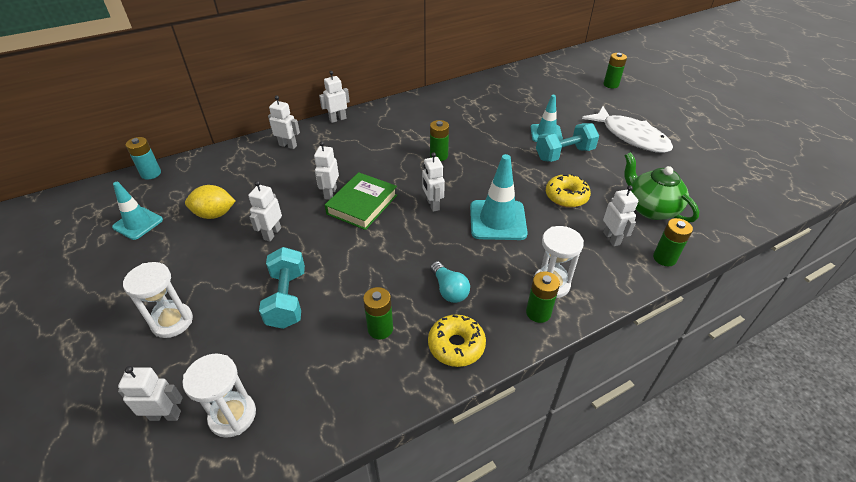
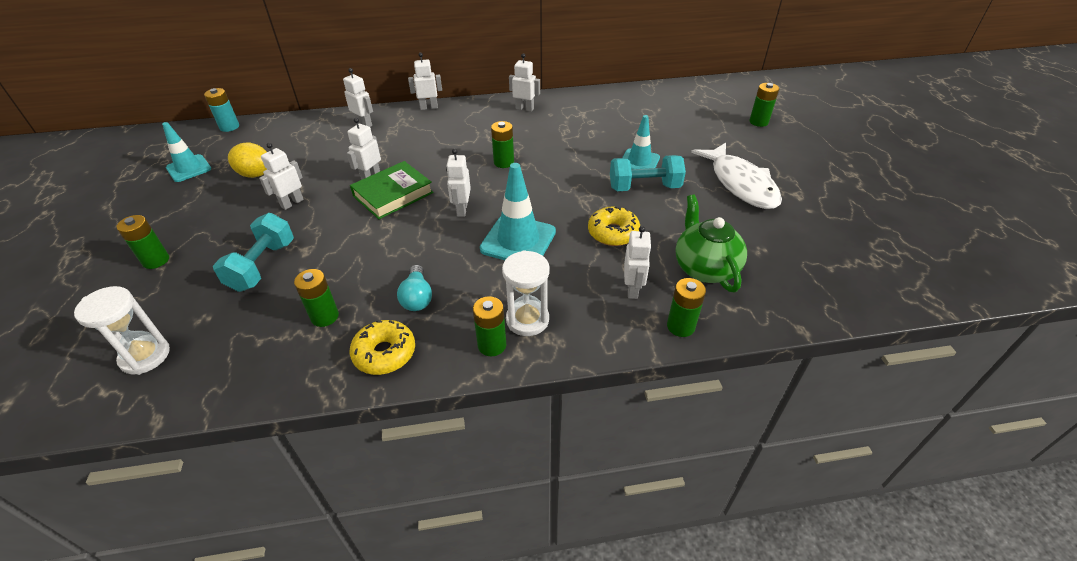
camera: 20 degrees right, 0 degrees up
white robot [118,366,183,421] -> white robot moved to [509,53,540,112]
white hourglass [123,262,193,338] -> green battery [116,215,169,269]

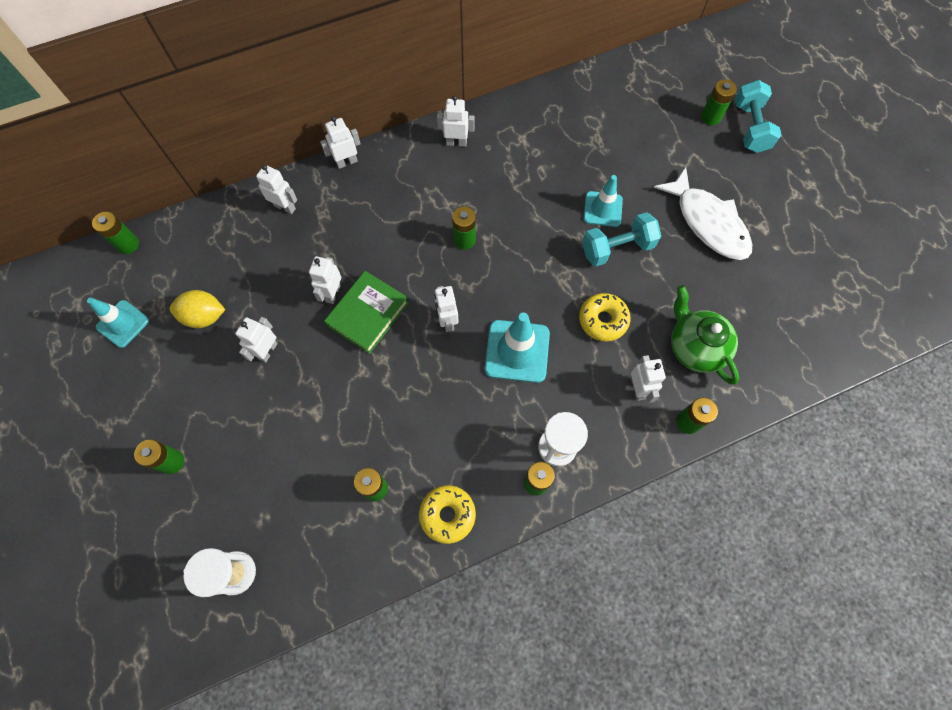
camera: 15 degrees left, 25 degrees up
turquoise battery [204,88,239,132] -> green battery [92,211,139,254]
turquoise dumbbell [213,213,294,292] -> turquoise dumbbell moved to [735,80,781,153]
turquoise light bulb [397,265,432,311] -> none

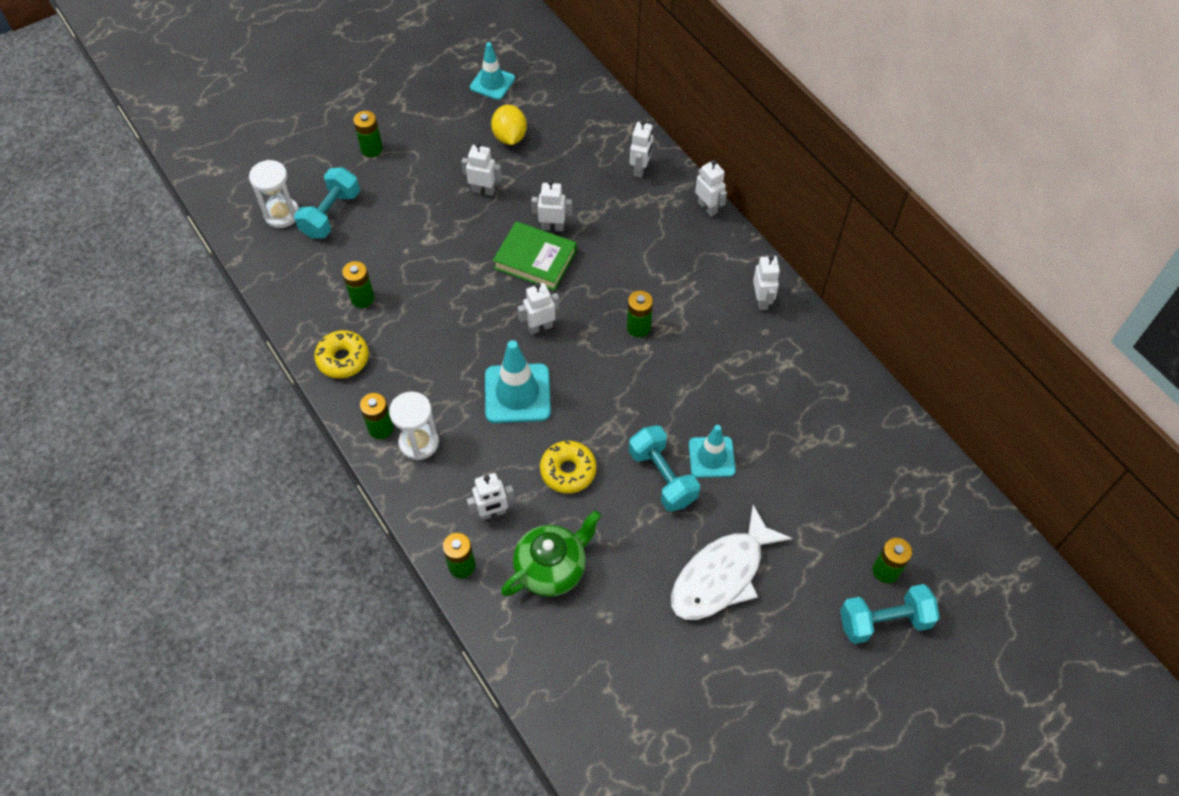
camera: 80 degrees right, 10 degrees down
green battery [92,211,139,254] -> none
none -> turquoise dumbbell [294,167,360,239]

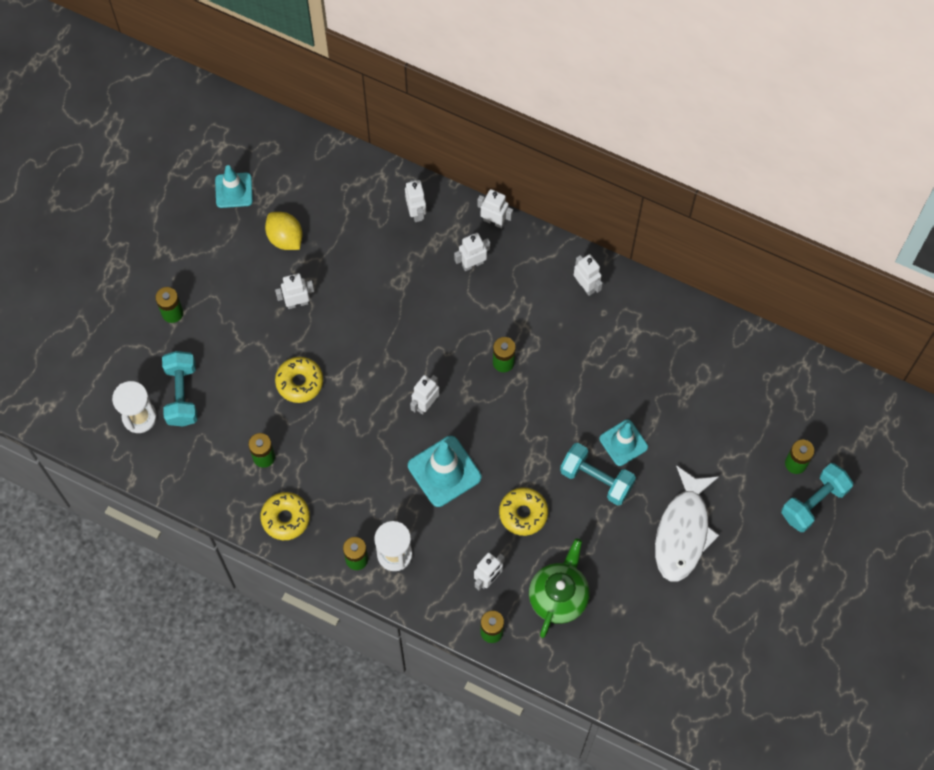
camera: 30 degrees left, 10 degrees up
green book [493,221,577,291] -> none
white robot [531,180,572,231] -> white robot moved to [454,233,490,271]
none -> yellow donut [275,357,323,403]

